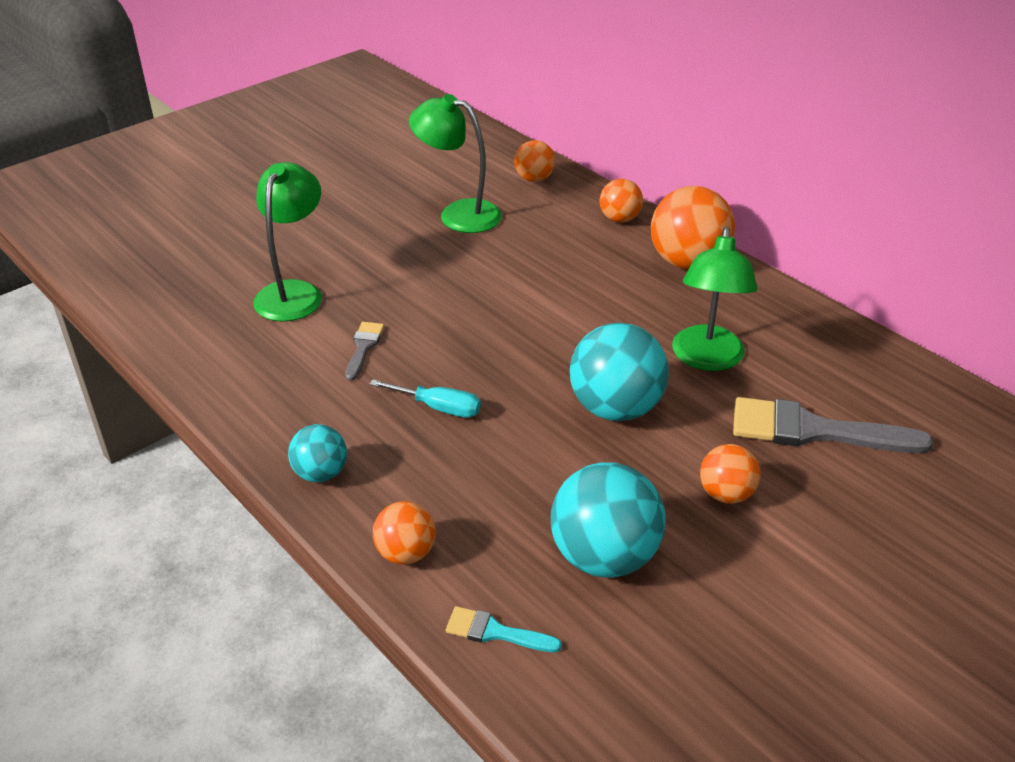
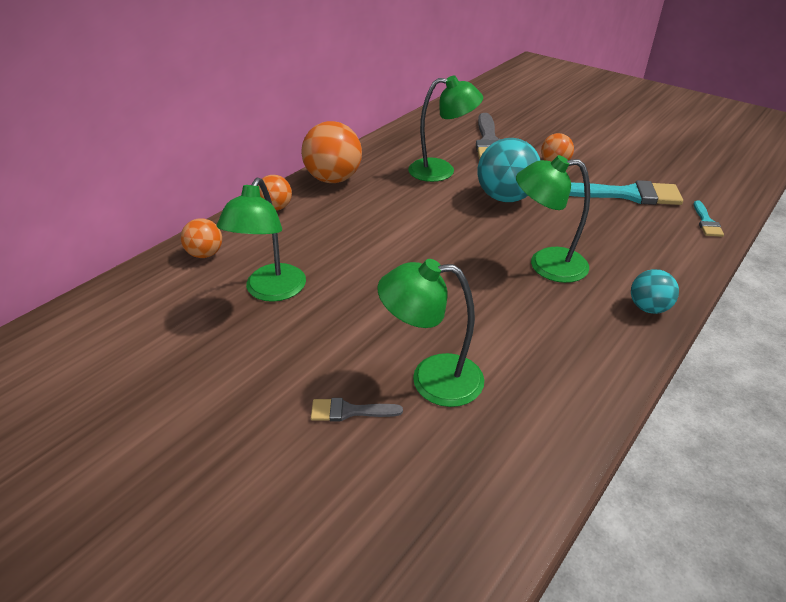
camera: 100 degrees left, 0 degrees up
grey brush [345,322,384,381] -> grey brush moved to [311,398,403,421]
turquoise screwdriver [369,379,481,418] -> green lamp [516,155,590,283]
orange ball [373,501,436,565] -> none
turquoise ball [551,462,666,578] -> turquoise brush [569,180,683,205]

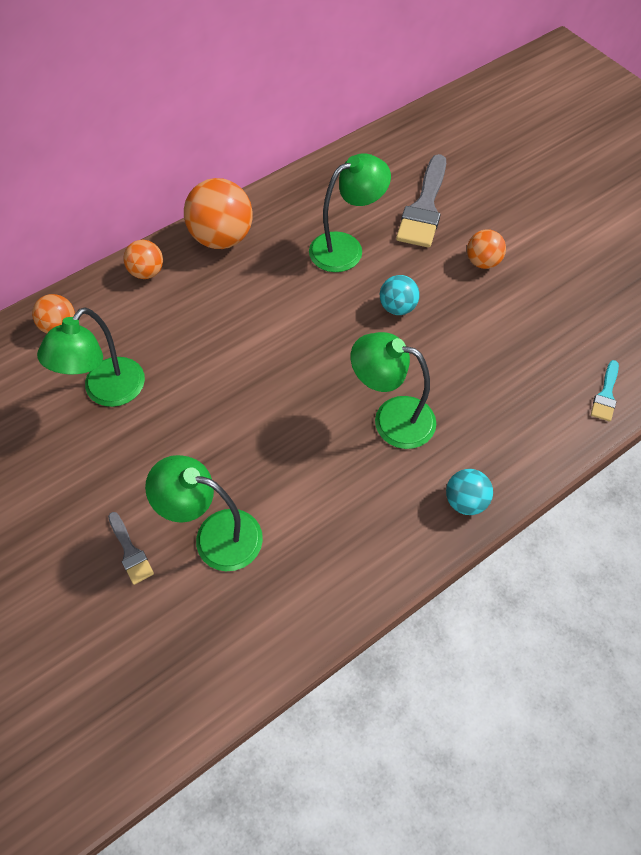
camera: 15 degrees right, 20 degrees up
grey brush [311,398,403,421] -> grey brush turned 135 degrees counterclockwise [108,512,154,585]
green lamp [408,75,483,182] -> green lamp turned 45 degrees counterclockwise [309,153,391,272]
turquoise ball [477,138,541,202] -> turquoise ball [380,275,420,315], size x0.56
turquoise brush [569,180,683,205] -> none

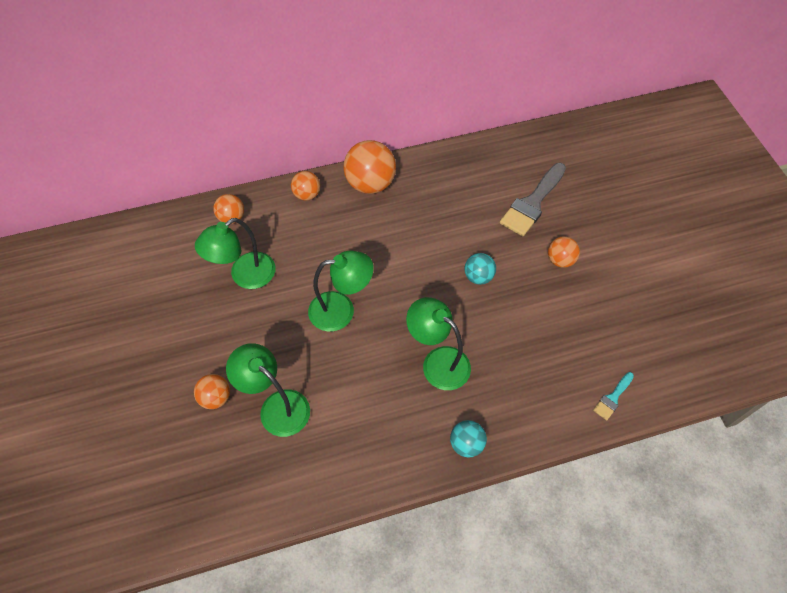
camera: 20 degrees right, 0 degrees up
grey brush [108,512,154,585] -> orange ball [194,374,230,409]
green lamp [309,153,391,272] -> green lamp moved to [308,251,374,332]

